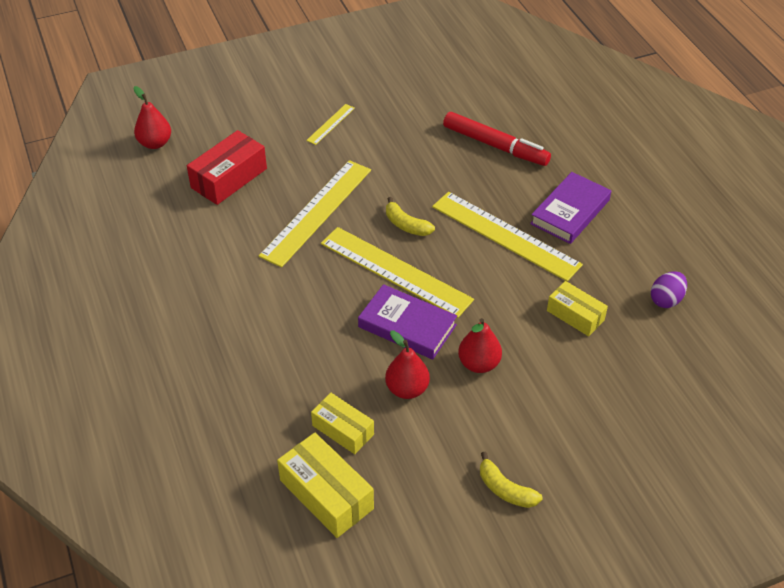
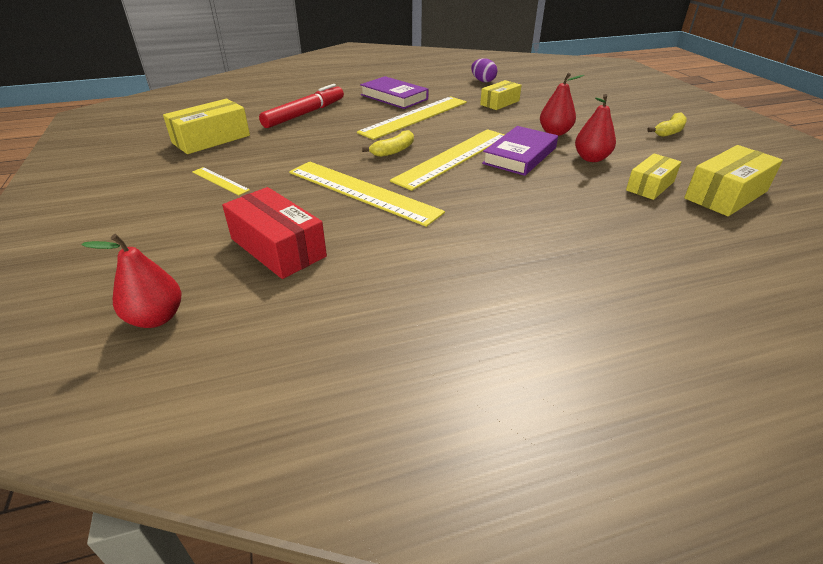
camera: 85 degrees left, 10 degrees down
none -> yellow box [163,99,250,154]

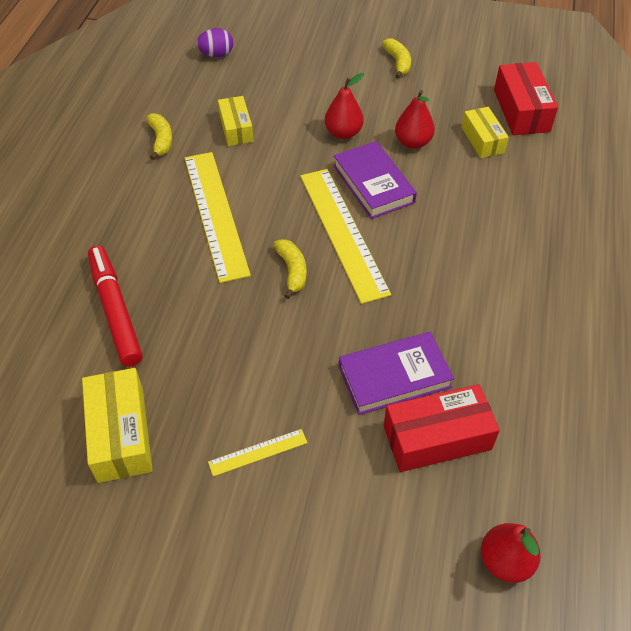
camera: 60 degrees left, 15 degrees up
yellow ruler [289,162,445,227] -> none
purple book [360,76,429,109] -> purple book moved to [339,332,454,415]
purple egg [471,58,497,82] -> purple egg moved to [196,28,233,57]
yellow box [684,145,783,216] -> red box [494,62,558,135]
none -> yellow banana [146,113,173,160]

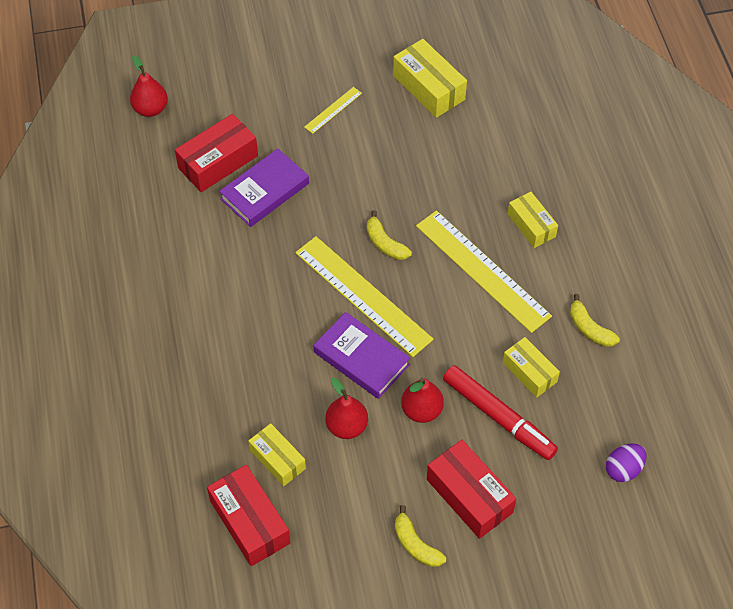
camera: 155 degrees right, 5 degrees up
red marker [88,245,143,367] -> red marker moved to [443,365,558,460]
none -> red box [427,440,516,539]
none -> yellow box [508,192,558,248]

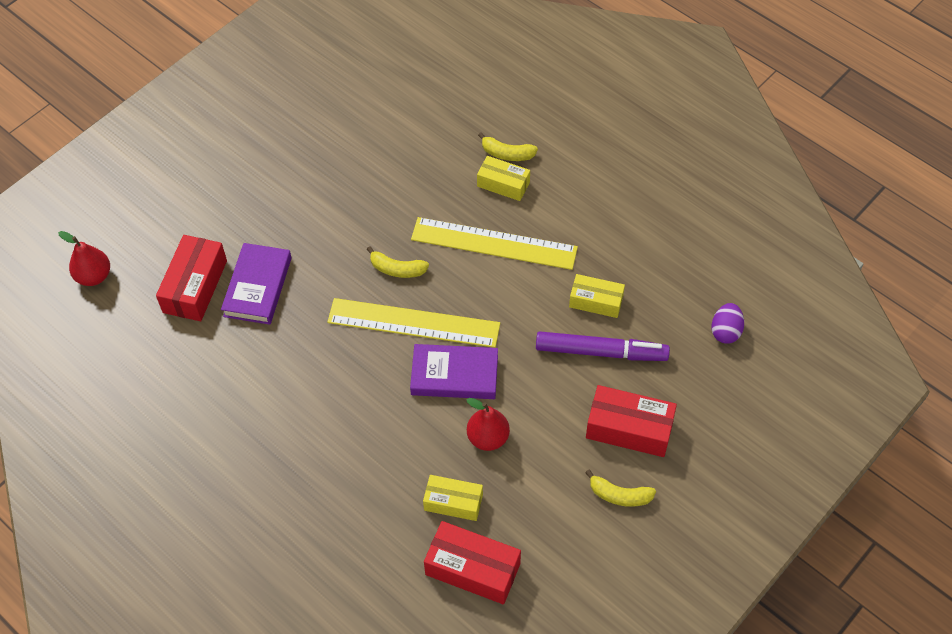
camera: 35 degrees left, 0 degrees up
yellow ruler [304,87,362,134] -> none
yellow box [393,39,467,118] -> none
red pear [401,378,444,423] -> none
red marker [443,365,558,460] -> purple marker [536,331,670,361]
yellow banana [570,294,620,347] -> yellow banana moved to [478,132,538,161]

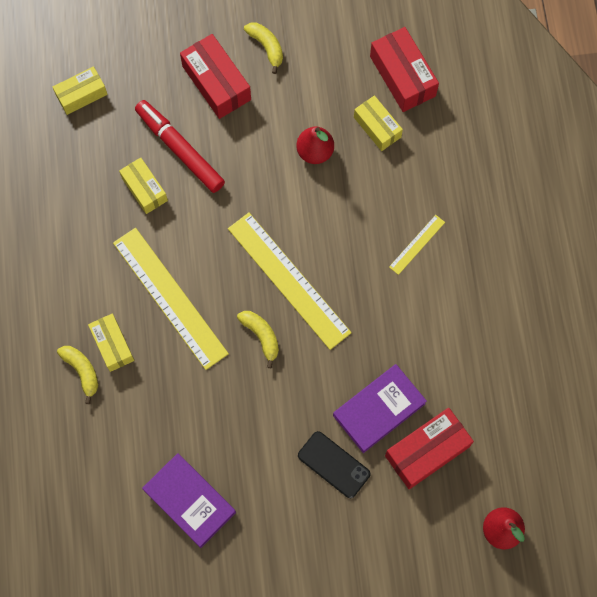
camera: 140 degrees left, 15 degrees up
purple book [410,344,498,399] -> purple book moved to [142,453,236,548]
purple marker [536,331,670,361] -> red marker [135,100,225,193]
purple egg [711,303,744,344] -> yellow box [53,66,108,115]
none -> black phone [298,431,371,498]
none -> yellow ruler [389,215,445,275]

